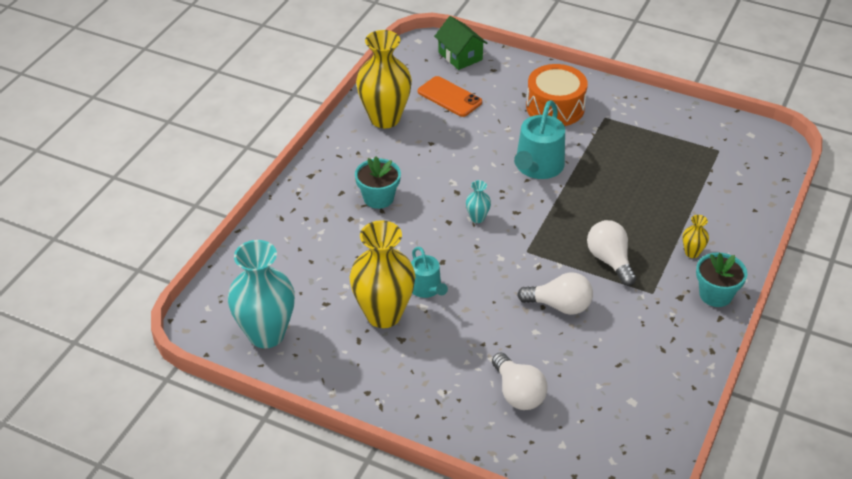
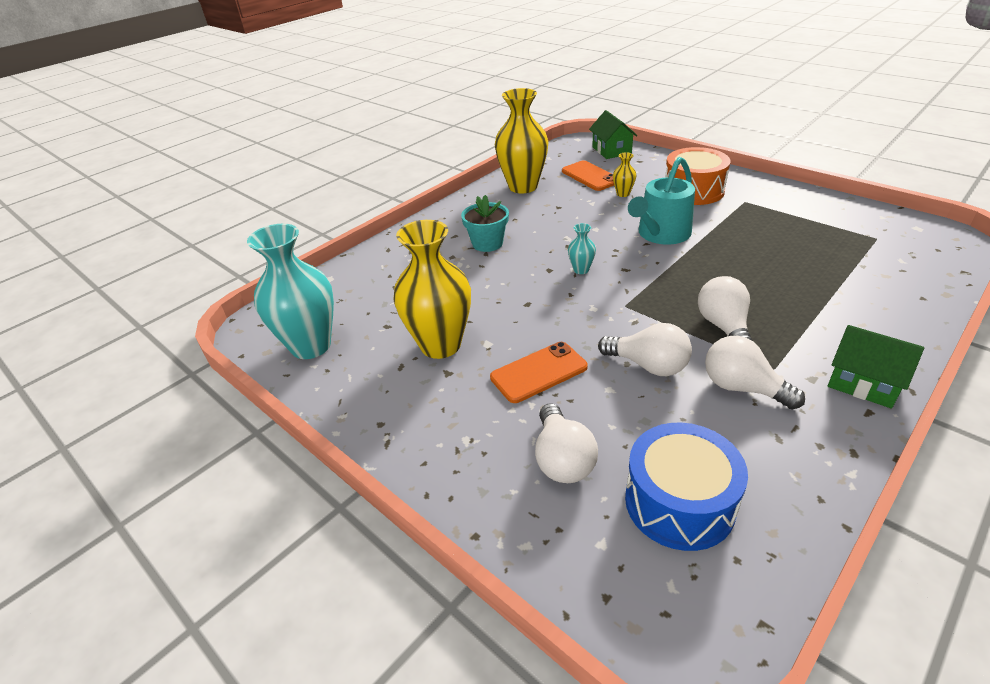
camera: 20 degrees right, 5 degrees down
turquoise watering can [411,247,448,298] -> none
yellow vase [682,215,709,258] -> yellow vase moved to [613,152,637,197]
turquoise flower pot [696,252,747,307] -> green house [828,325,924,408]
none -> orange phone [490,342,588,403]
none -> blue drum [625,423,748,551]
none -> white light bulb [705,336,805,410]

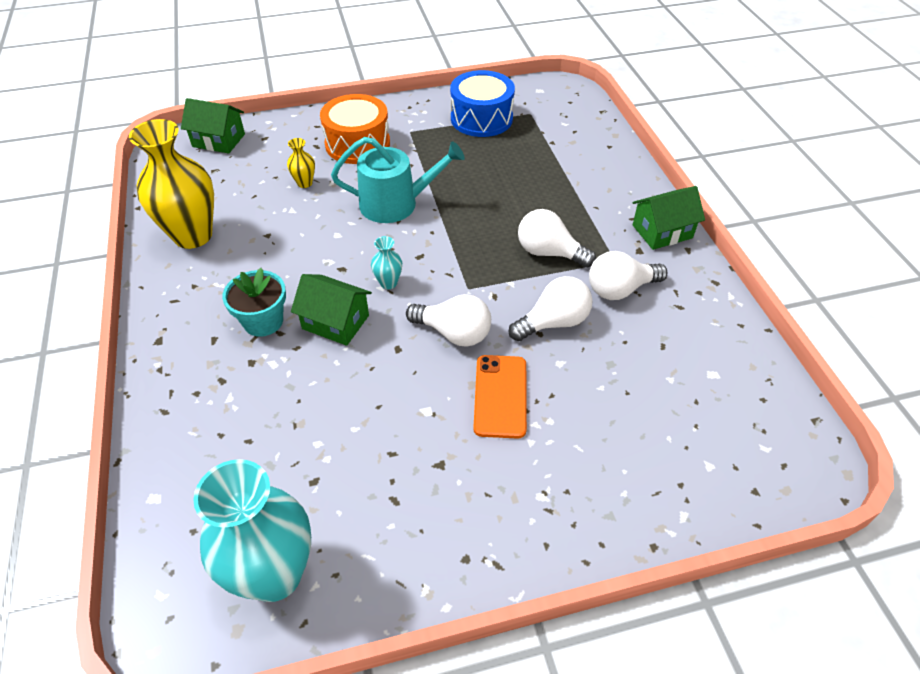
camera: 60 degrees left, 10 degrees up
yellow vase [393,220,471,359] -> none
white light bulb [535,403,598,483] -> white light bulb moved to [406,294,491,346]
orange phone [562,161,614,191] -> none
blue drum [625,423,748,551] -> blue drum moved to [450,70,515,137]
turquoise watering can [628,157,695,244] -> turquoise watering can turned 75 degrees counterclockwise [331,137,465,223]
none -> green house [291,274,372,346]

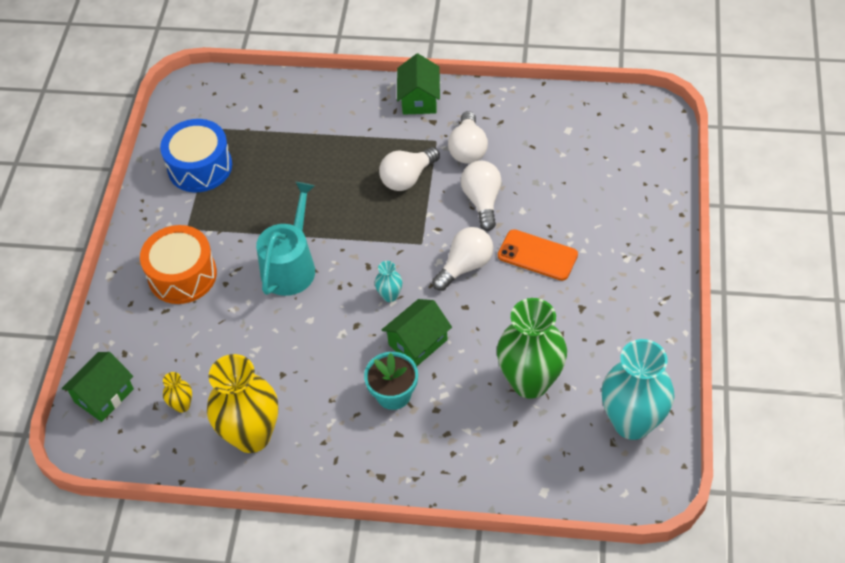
camera: 65 degrees left, 5 degrees up
yellow vase [287,138,315,188] -> yellow vase moved to [163,372,192,413]
none -> green vase [497,298,567,399]

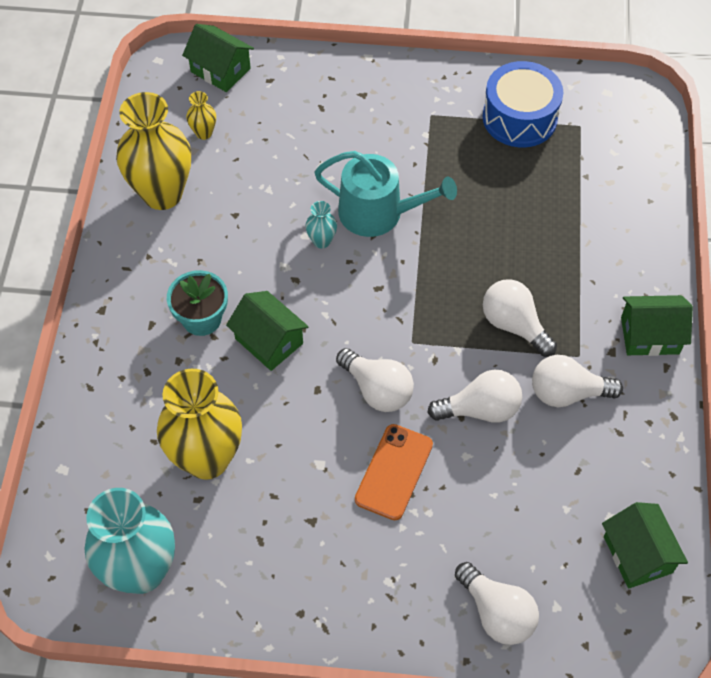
camera: 85 degrees right, 5 degrees up
orange drum [140,225,217,304] -> none
turquoise vase [375,261,402,302] -> turquoise vase moved to [305,201,337,249]
green vase [497,298,567,399] -> yellow vase [157,369,242,480]
none -> white light bulb [455,562,539,645]
none -> green house [602,502,688,589]

